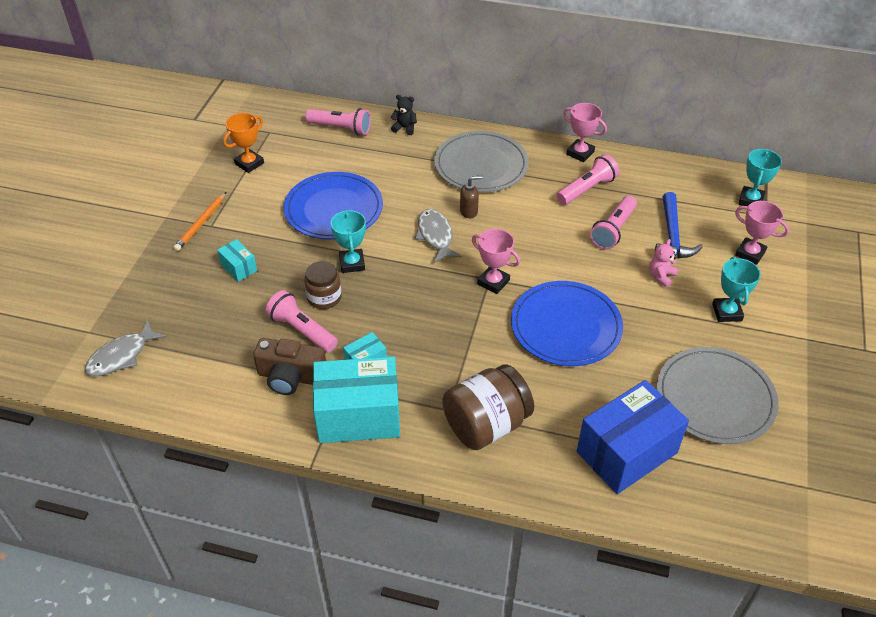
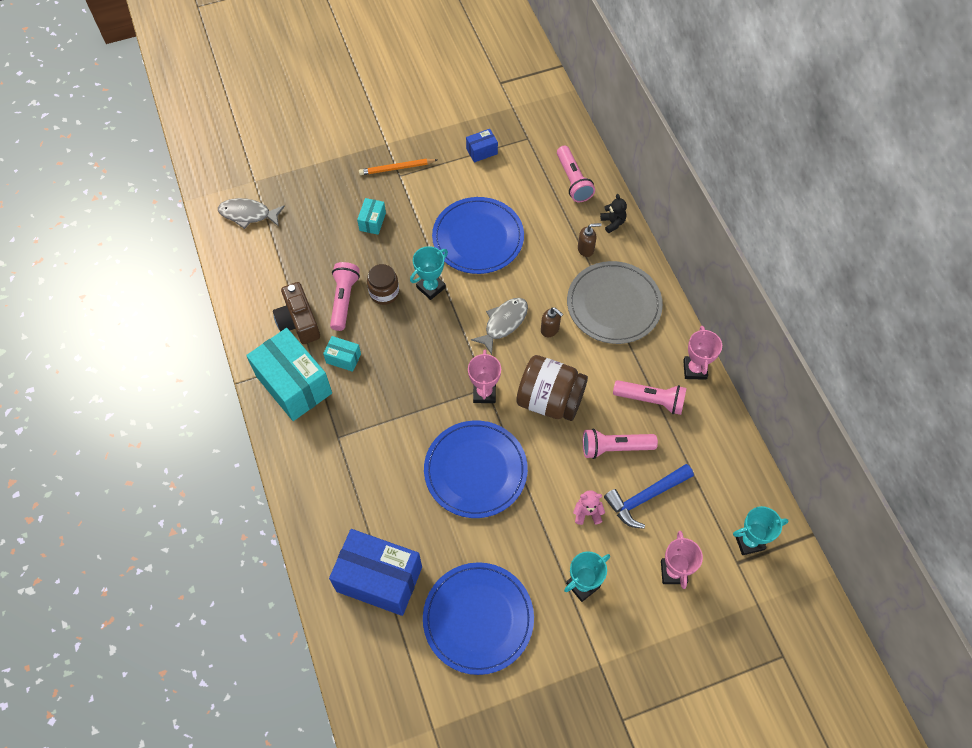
camera: 55 degrees right, 15 degrees up
orange trophy [223,113,264,173] -> blue box [466,129,498,163]
brown jar [442,364,534,450] -> brown jar moved to [516,355,588,421]
grey plate [657,347,779,444] -> blue plate [423,562,534,675]
none -> brown soap dispenser [578,223,602,257]

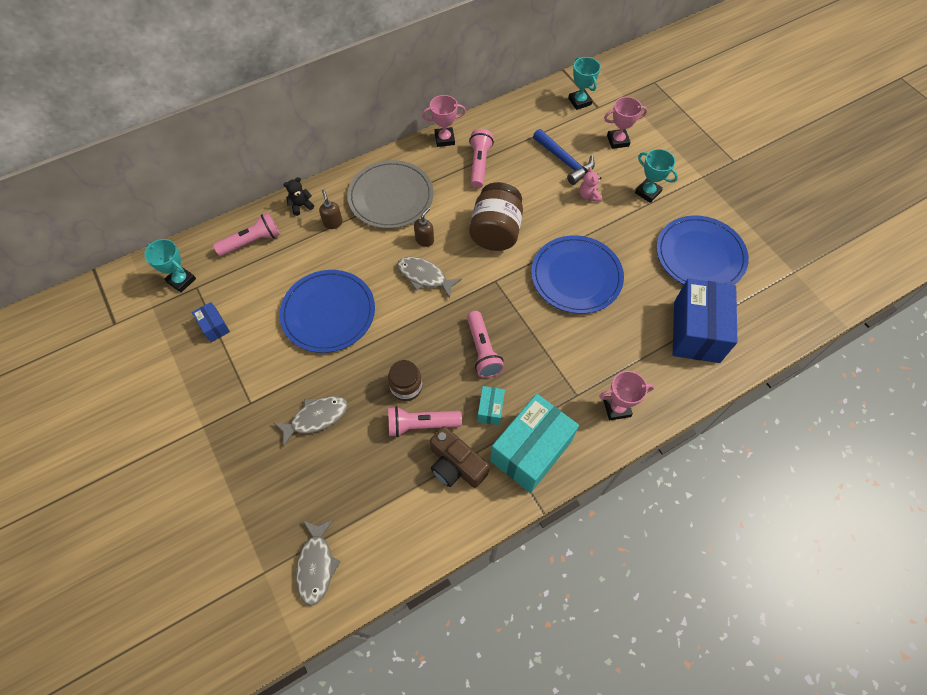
camera: 100 degrees left, 0 degrees up
brown camera [273,282,320,344] -> brown camera turned 75 degrees clockwise [430,426,489,488]
turquoise box [357,198,386,235] -> grey fish [273,396,348,447]
orange pencil [359,159,437,175] -> none
turquoise trophy [410,246,448,300] -> turquoise trophy moved to [144,239,196,293]
pink trophy [468,349,501,403] -> pink trophy moved to [599,371,654,420]
pink flashlight [583,428,658,459] -> pink flashlight moved to [467,311,504,378]

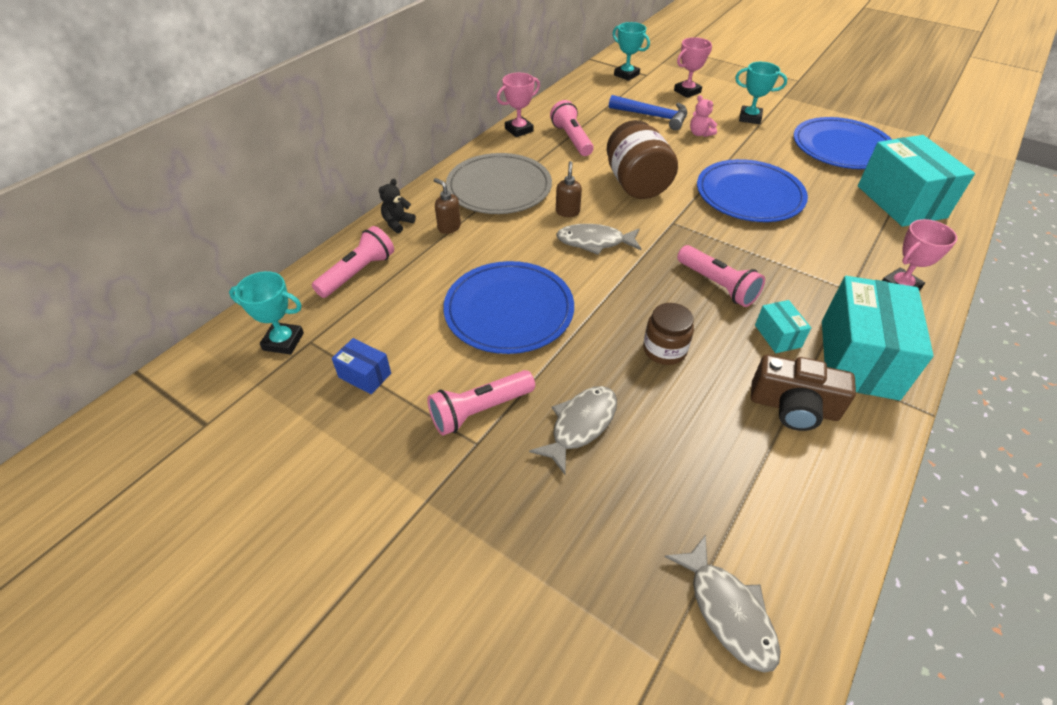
camera: 25 degrees left, 15 degrees down
pink flashlight [388,406,462,437] -> pink flashlight moved to [427,370,535,436]
blue box [673,278,737,363] -> turquoise box [858,135,975,227]

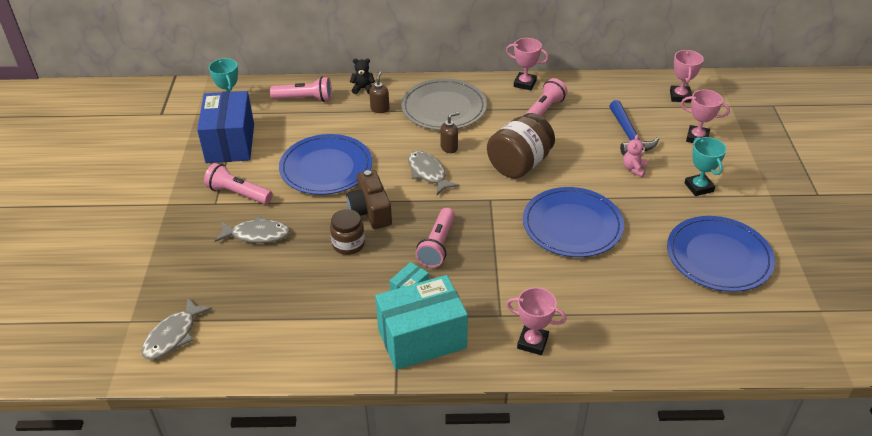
camera: 55 degrees right, 5 degrees down
blue box [332,338,391,394] -> blue box [197,91,254,163], size x2.21
turquoise trophy [613,22,650,81] -> pink trophy [670,50,704,103]
brown camera [751,355,856,431] -> brown camera moved to [346,170,392,229]
turquoise box [858,135,975,227] -> none

